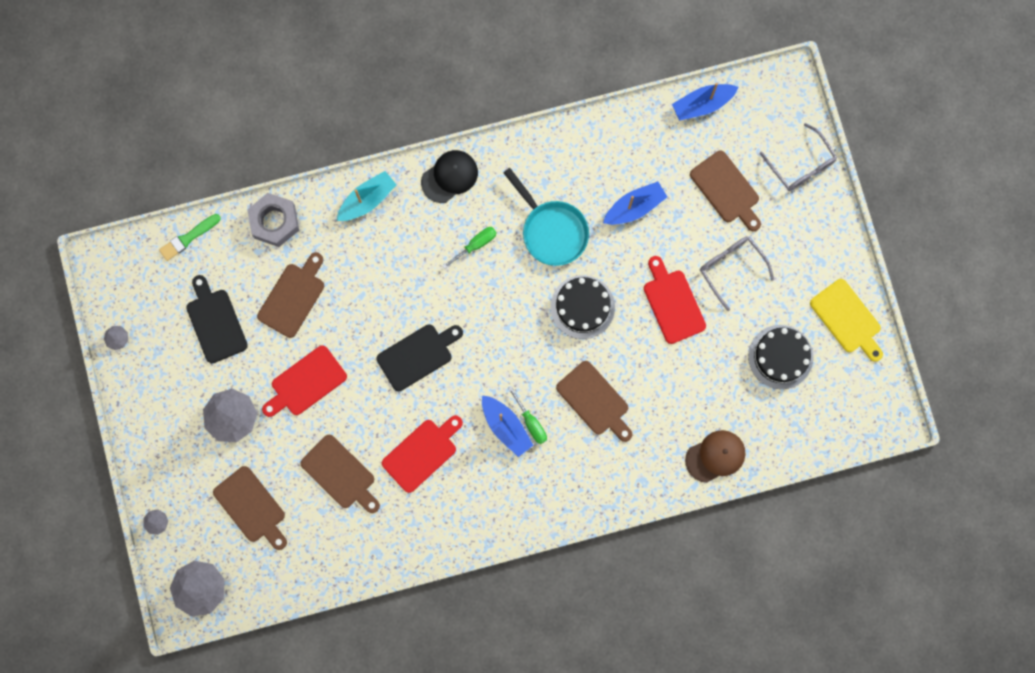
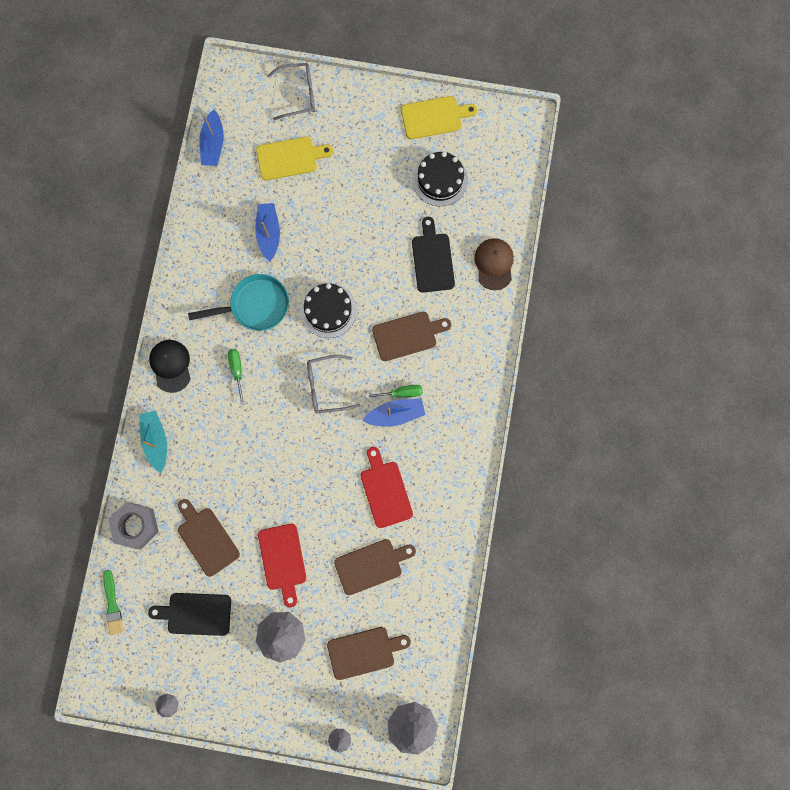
camera: 65 degrees left, 0 degrees up
black cutting board [376,324,463,391] -> black cutting board moved to [412,217,455,293]
red cutting board [644,256,706,344] -> none
brown cutting board [690,150,761,231] -> yellow cutting board [256,137,333,180]
grey glasses [700,236,774,311] -> grey glasses moved to [307,355,360,413]

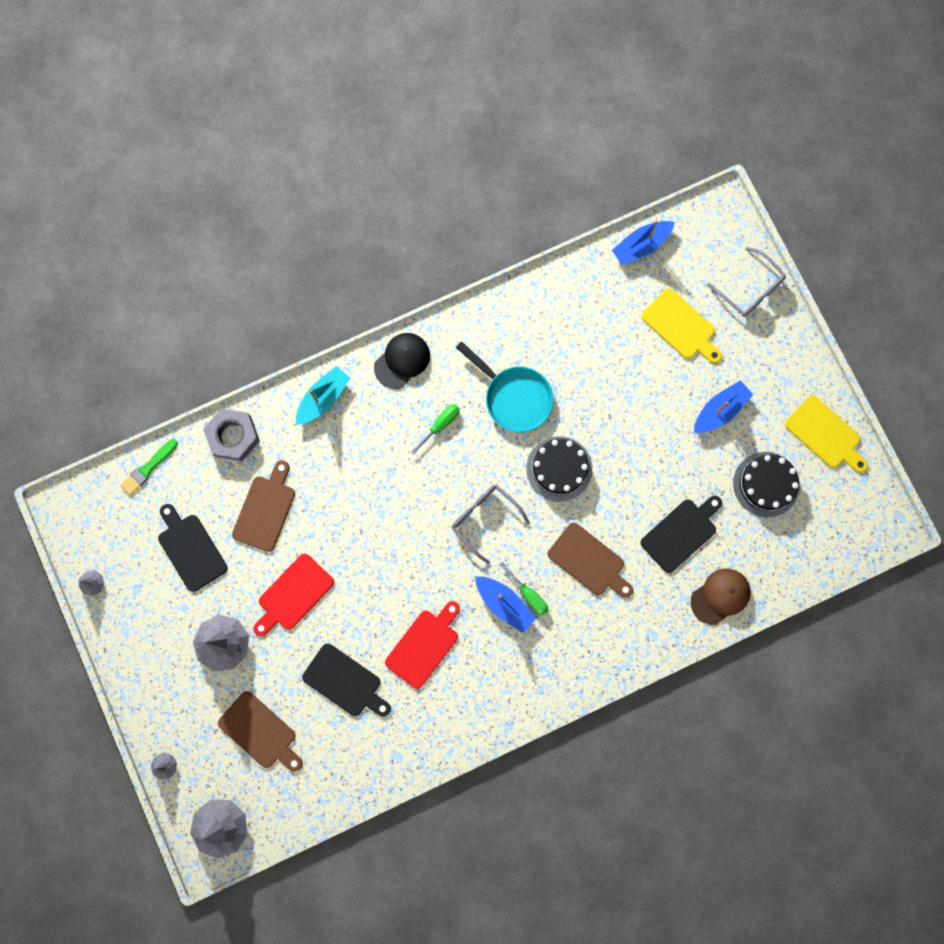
camera: 55 degrees right, 0 degrees up
blue boat [255,203,280,262] -> blue boat moved to [694,380,753,433]
brown cutting board [334,539,416,595] -> black cutting board [302,644,391,717]

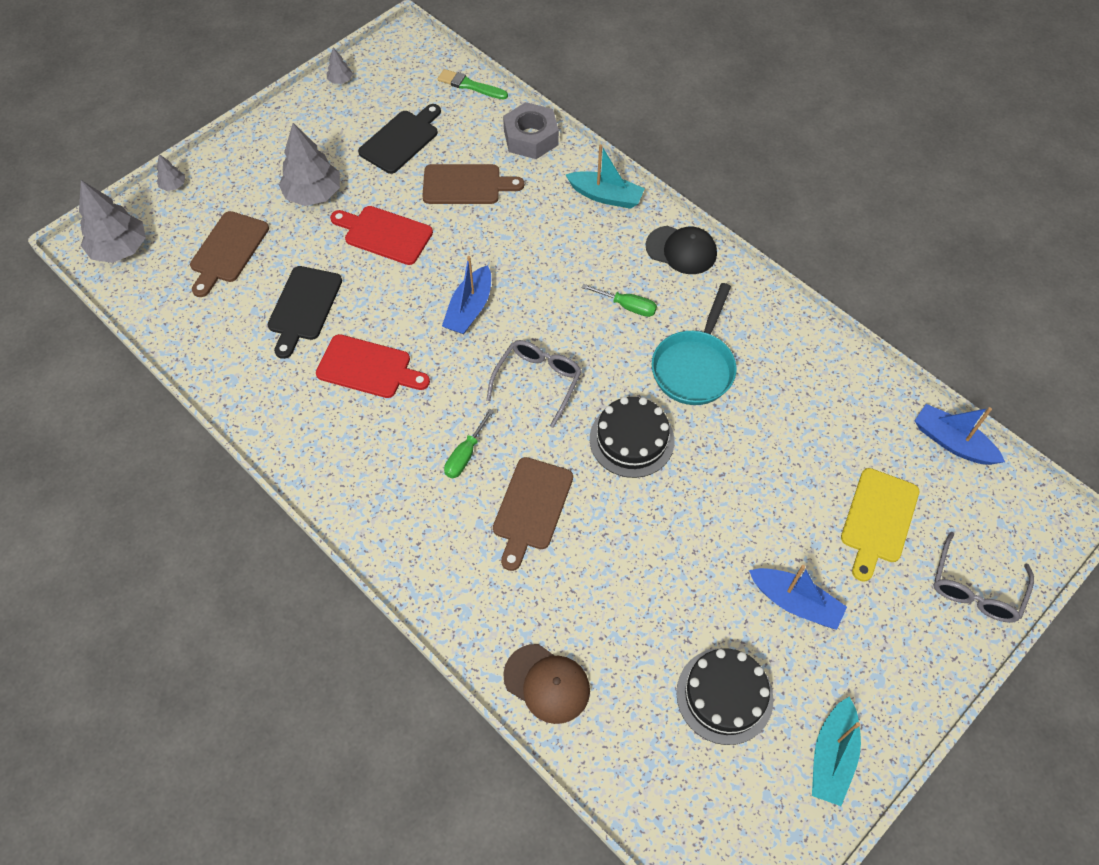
camera: 70 degrees right, 20 degrees down
blue boat [475,576,536,633] -> blue boat moved to [442,256,491,334]
black cutting board [640,496,722,573] -> none
yellow cutting board [785,396,868,473] -> turquoise boat [812,697,861,806]

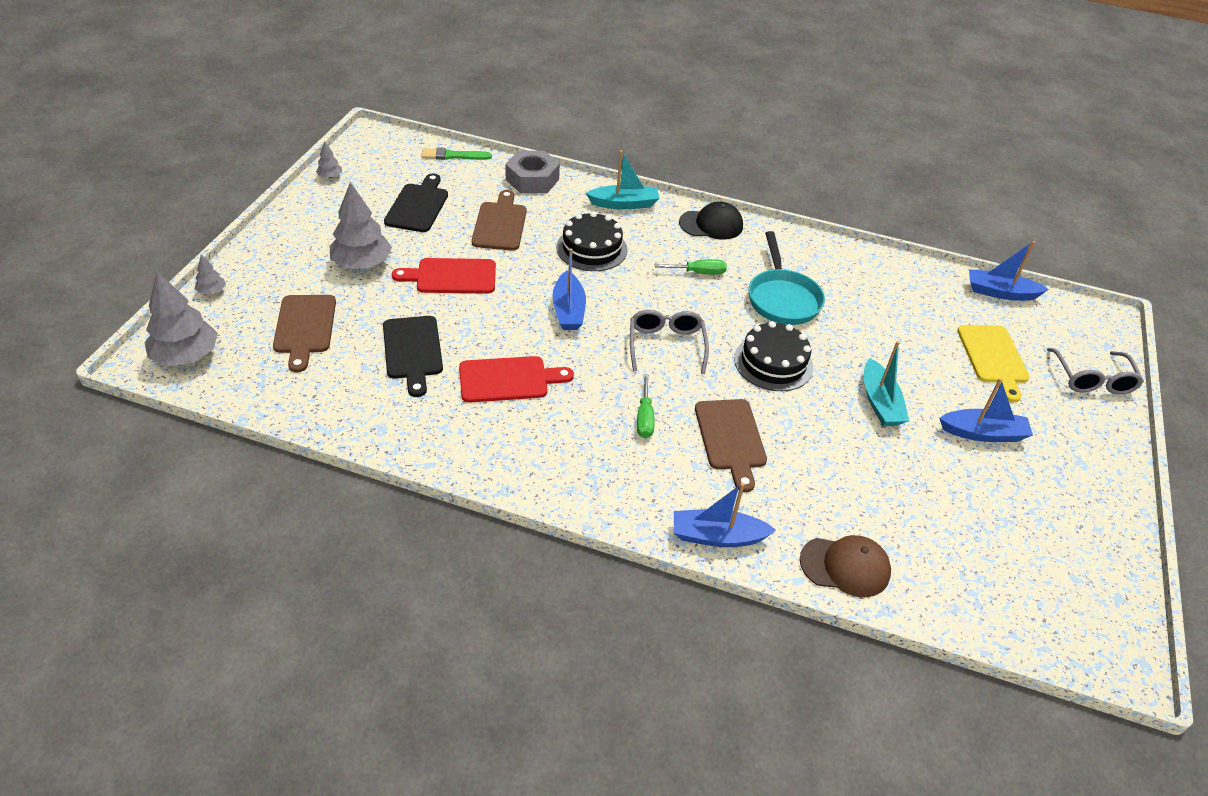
camera: 30 degrees left, 15 degrees down
brown cutting board [422,164,524,204] -> brown cutting board turned 60 degrees counterclockwise [472,190,527,251]
black cake [676,648,774,745] -> black cake moved to [556,211,627,271]
turquoise boat [812,697,861,806] -> turquoise boat moved to [864,341,909,426]
none -> blue boat [674,483,776,547]

